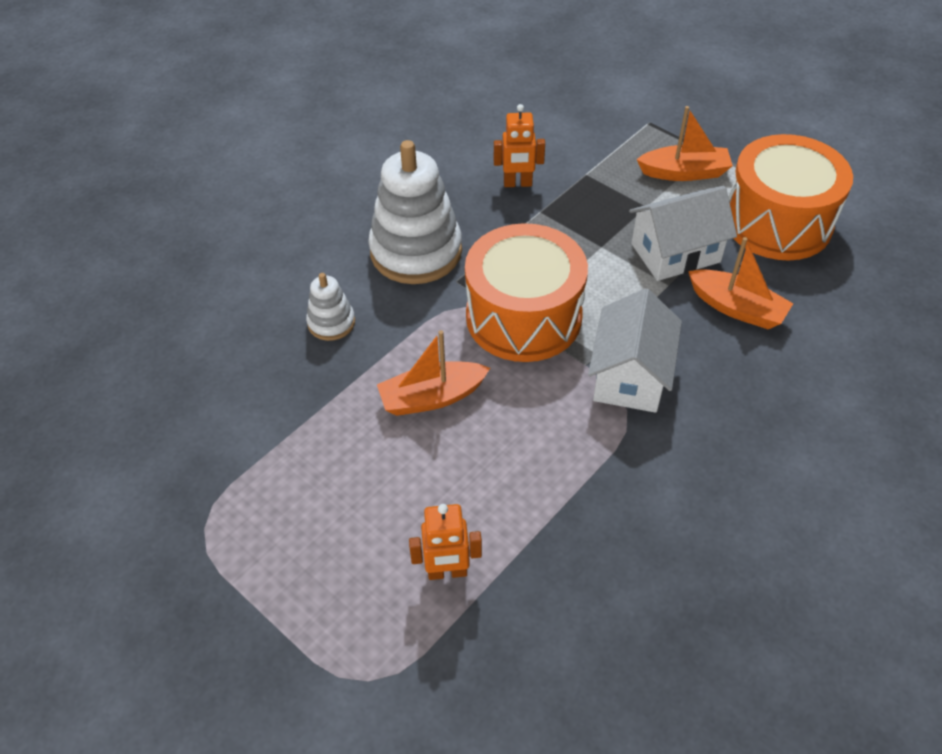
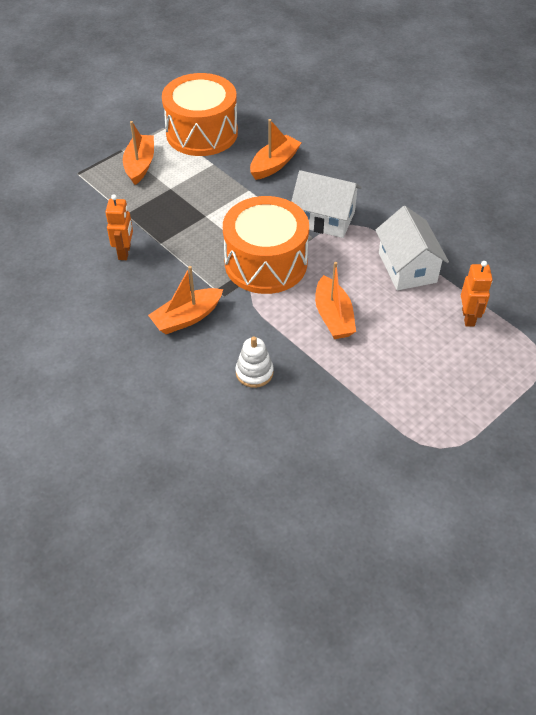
camera: 85 degrees left, 0 degrees up
white stacking toy [368,140,462,284] -> orange boat [148,266,223,334]
white house [629,186,737,281] -> white house moved to [375,206,449,291]

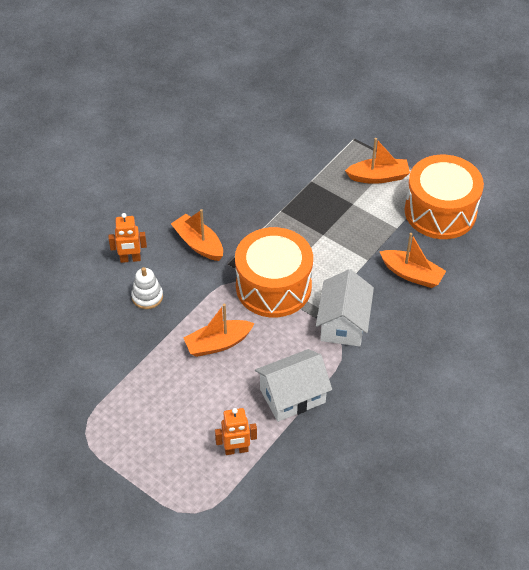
camera: 80 degrees right, 0 degrees up
orange robot [105,194,133,260] -> orange robot moved to [108,213,147,263]

